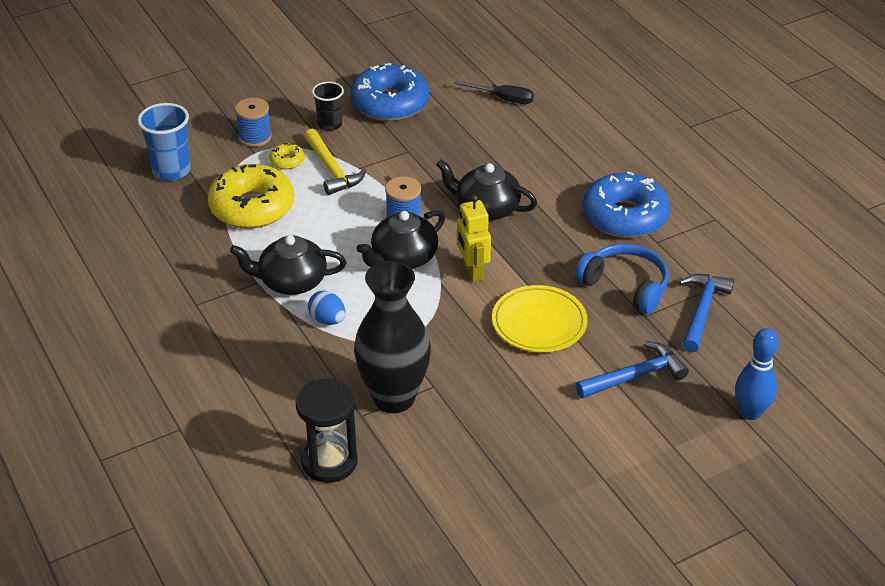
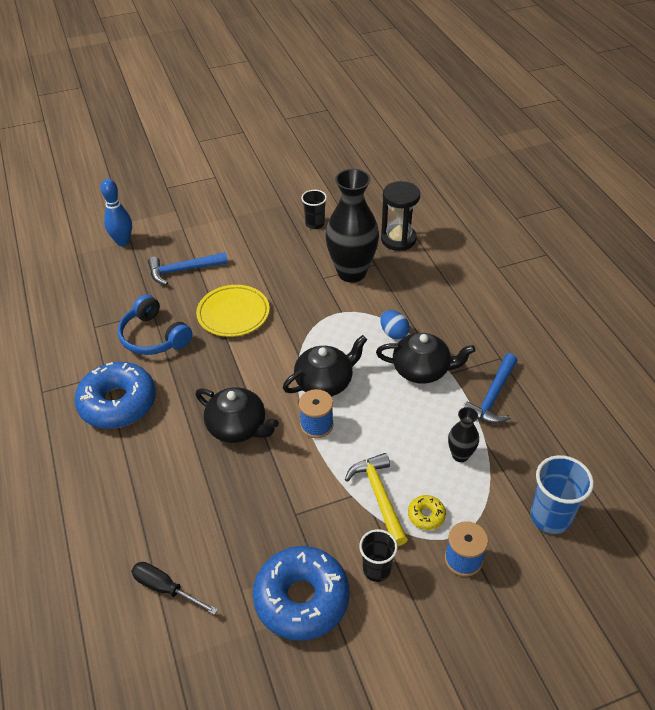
camera: 170 degrees left, 5 degrees up
yellow donut [208,164,294,229] -> black vase [448,407,479,462]
yellow robot [457,195,491,282] -> none
blue hammer [679,274,734,353] -> blue hammer moved to [463,353,518,424]
none -> black cup [301,190,327,229]

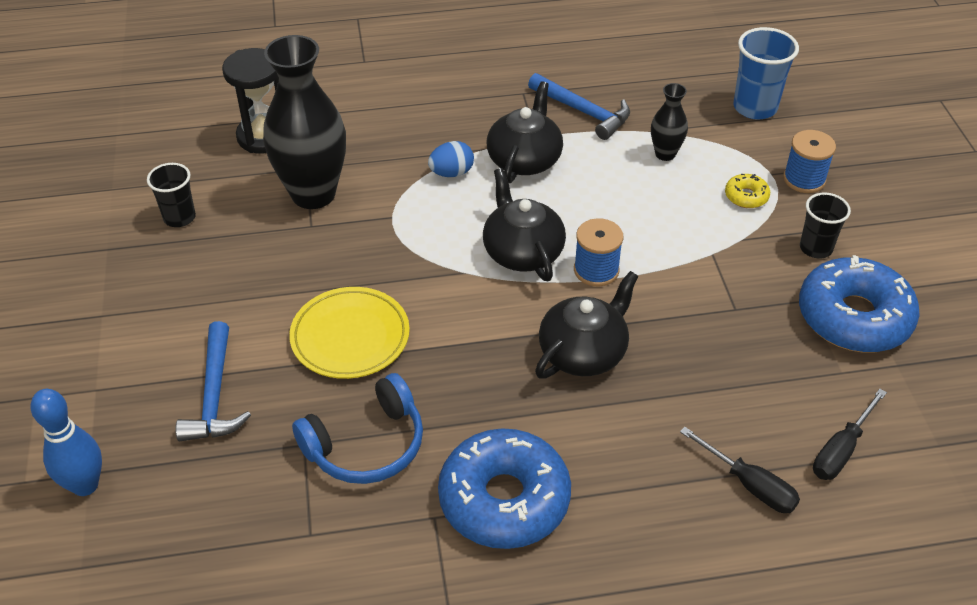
camera: 80 degrees left, 0 degrees up
yellow hammer [345,453,408,546] -> none
none -> black screwdriver [680,427,800,513]

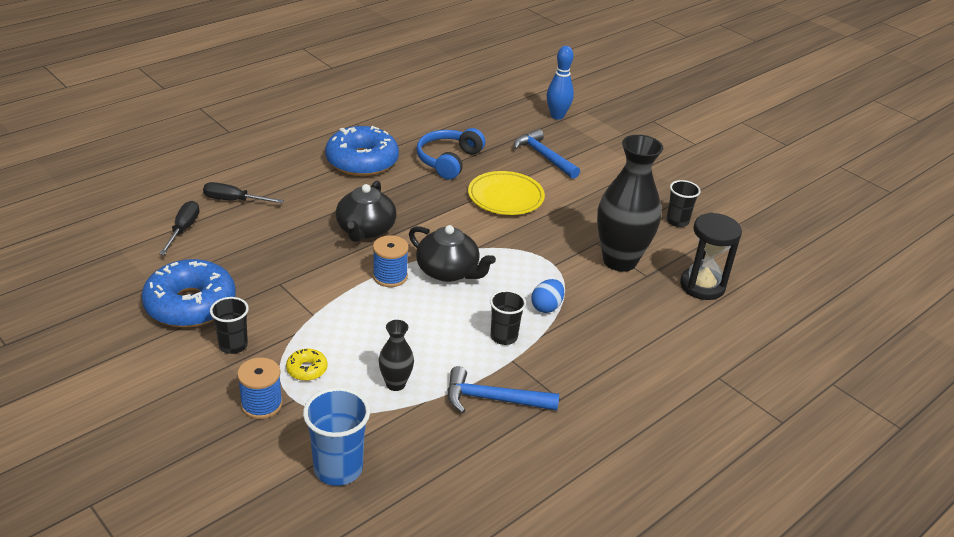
camera: 145 degrees right, 10 degrees down
black teapot [487,81,563,183] -> black cup [490,290,526,345]

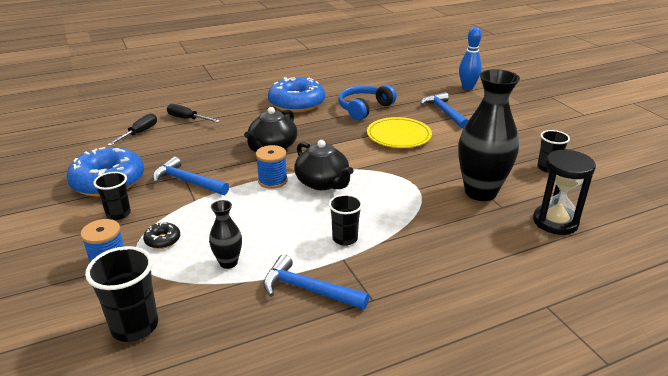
camera: 20 degrees right, 5 degrees down
yellow donut [286,349,327,381] -> black donut [143,222,180,249]
blue cup [303,387,370,486] -> black cup [85,246,158,342]
blue egg [531,279,564,313] -> none
none -> blue hammer [153,157,229,195]

